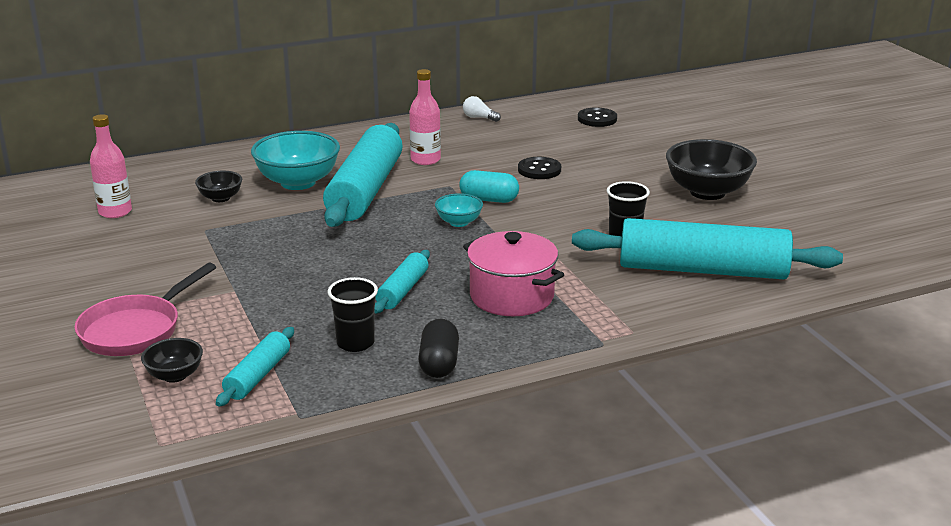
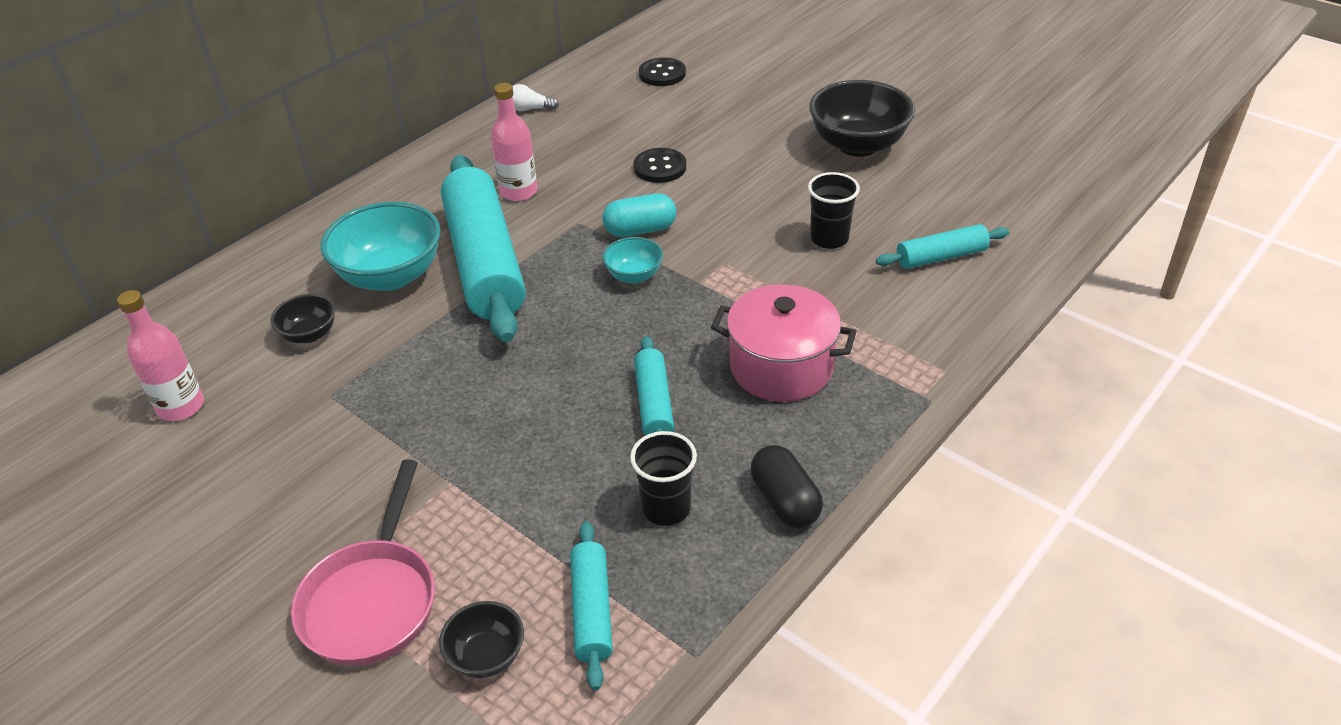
camera: 25 degrees left, 15 degrees up
turquoise rolling pin [572,218,843,279] -> turquoise rolling pin [876,224,1009,269], size x0.47

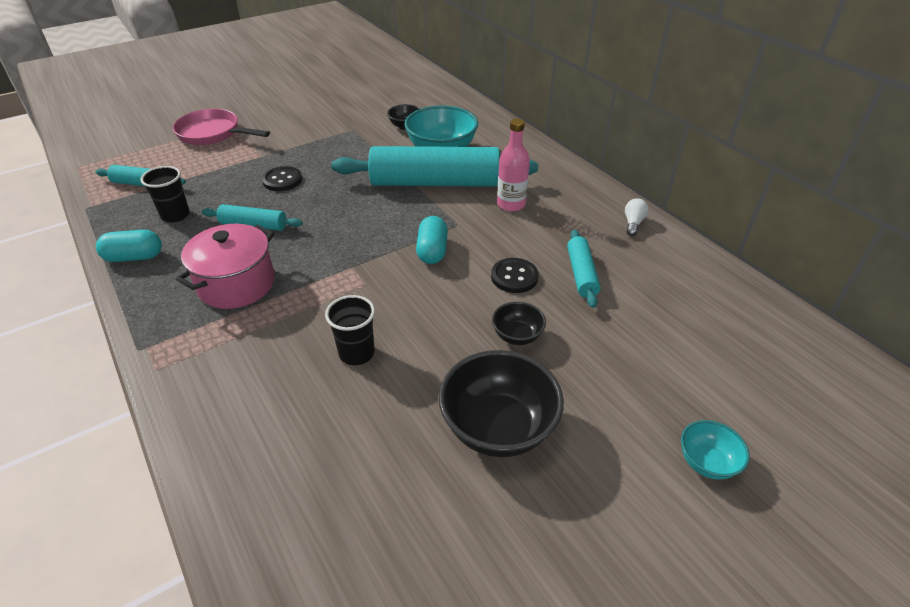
camera: 105 degrees right, 0 degrees up
pink bottle [117,290,204,421] -> none
black bowl [439,601,524,678] -> black bowl moved to [492,302,546,345]
turquoise bowl [602,237,663,284] -> turquoise bowl moved to [681,420,750,480]
black button [639,57,686,86] -> black button moved to [262,166,302,191]
black capsule [751,445,823,528] -> turquoise capsule [96,230,162,262]
turquoise rolling pin [876,224,1009,269] -> turquoise rolling pin moved to [567,230,601,308]

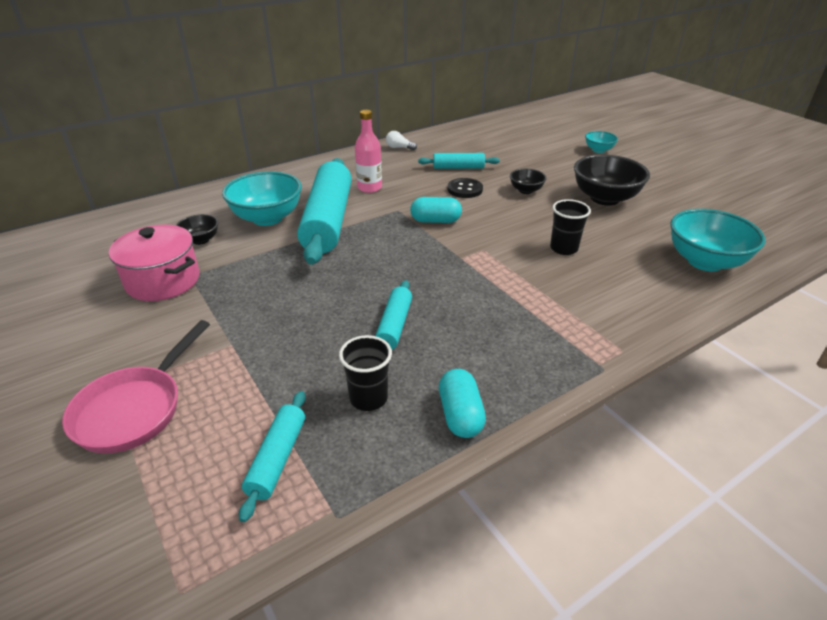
camera: 90 degrees left, 5 degrees down
pink pot [176,224,275,309] -> pink pot moved to [109,225,199,301]
black button [262,166,302,191] -> none
none -> turquoise bowl [670,209,766,271]

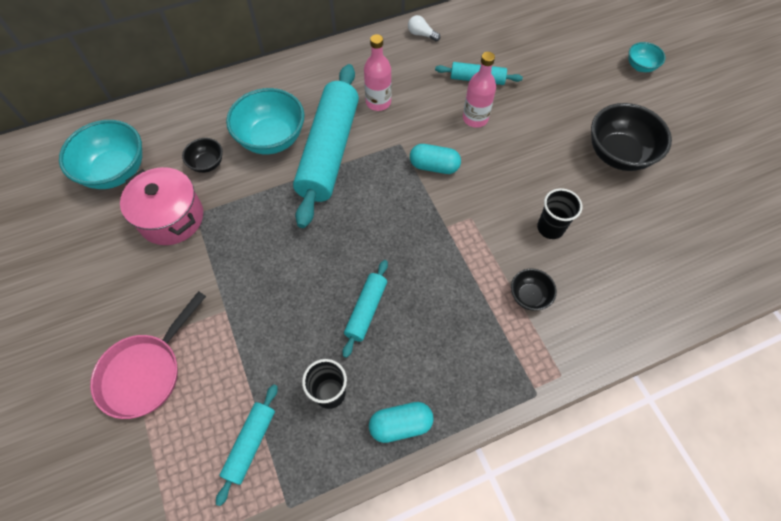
camera: 10 degrees right, 25 degrees up
turquoise capsule [439,369,486,438] -> turquoise capsule turned 75 degrees clockwise [369,402,434,443]
black button [448,178,483,198] -> pink bottle [463,52,496,128]
black bowl [510,169,546,194] -> black bowl moved to [511,268,557,311]
turquoise bowl [670,209,766,271] -> turquoise bowl moved to [59,120,142,189]

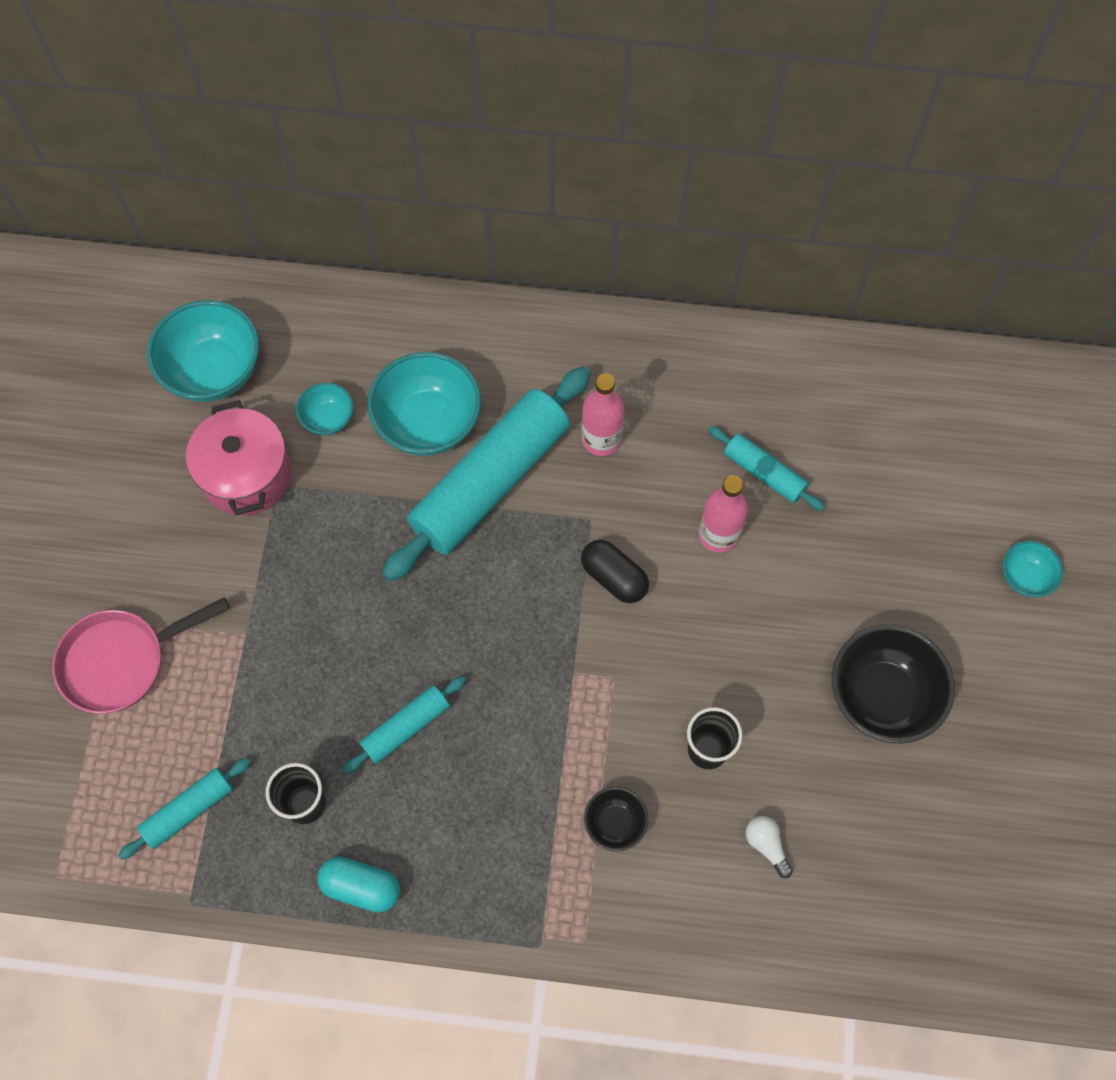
camera: 30 degrees right, 5 degrees up
black bowl [182,138,223,173] -> turquoise bowl [296,382,354,435]
white light bulb [408,15,440,41] -> white light bulb moved to [745,816,793,878]
turquoise capsule [410,144,461,174] -> black capsule [581,540,649,603]

